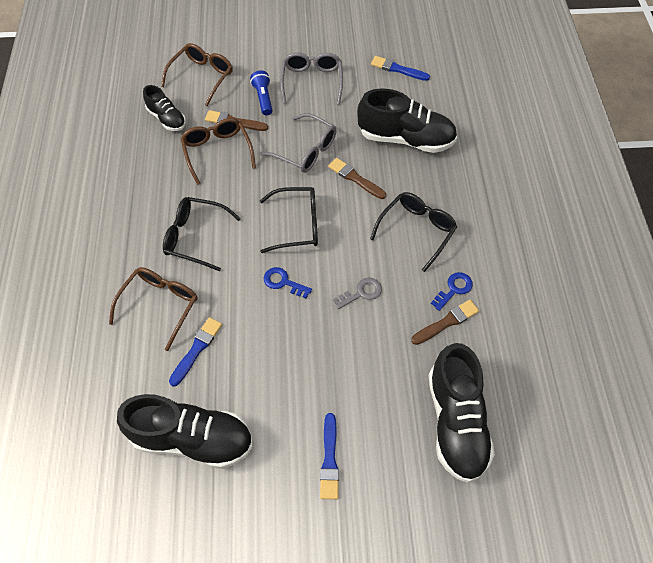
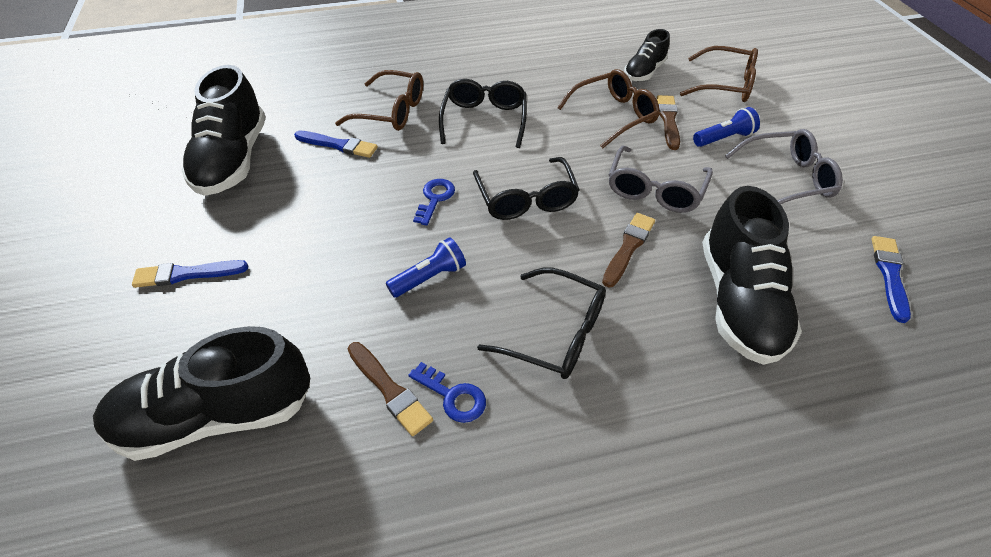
camera: 80 degrees right, 10 degrees down
grey key [333,278,382,309] -> blue flashlight [386,237,466,298]

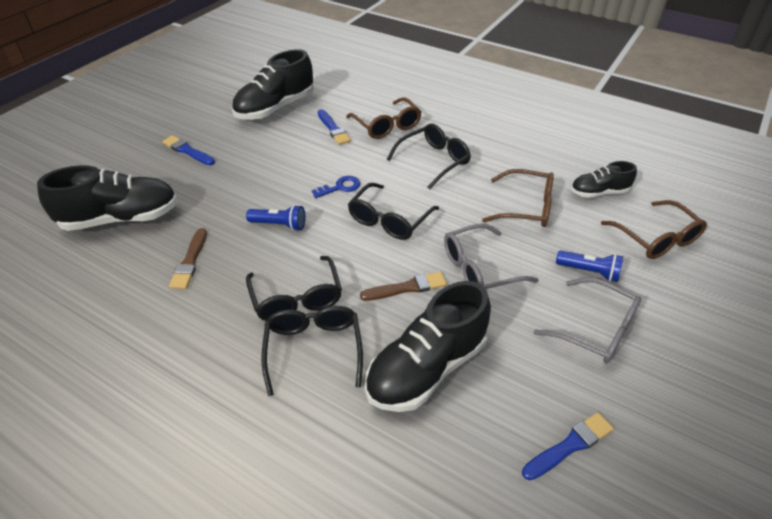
camera: 45 degrees right, 5 degrees down
black shoe [93,326,311,461] -> black shoe turned 135 degrees clockwise [37,165,178,231]
blue key [409,362,486,423] -> none
brown brush [657,95,680,150] -> none
none -> black glasses [261,306,363,396]

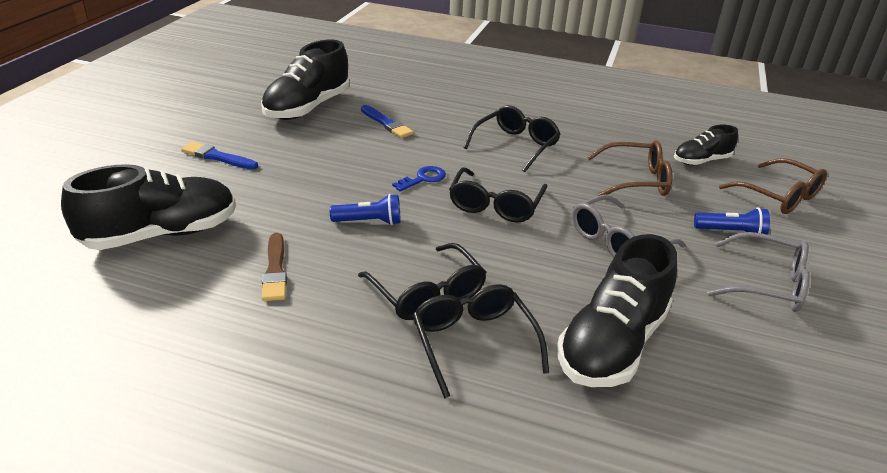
camera: 15 degrees left, 10 degrees down
brown glasses [346,97,421,139] -> none
brown brush [360,272,447,301] -> none
blue brush [522,412,614,480] -> none

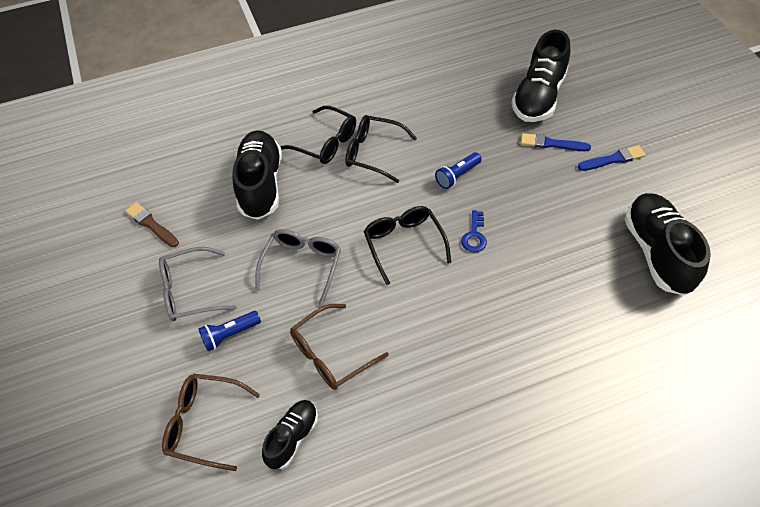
camera: 145 degrees right, 20 degrees up
brown brush [262,233,287,301] -> brown brush moved to [125,202,179,247]
blue brush [361,105,414,138] -> blue brush moved to [521,133,591,151]
black glasses [463,105,561,172] -> none

